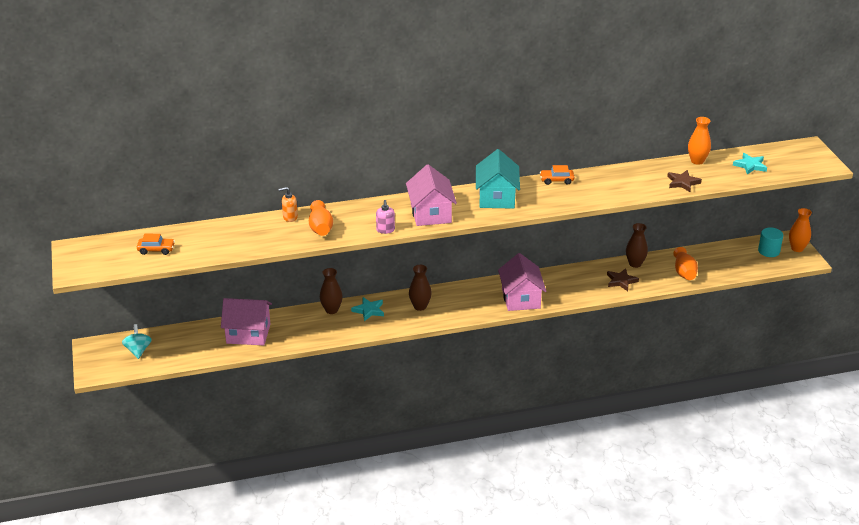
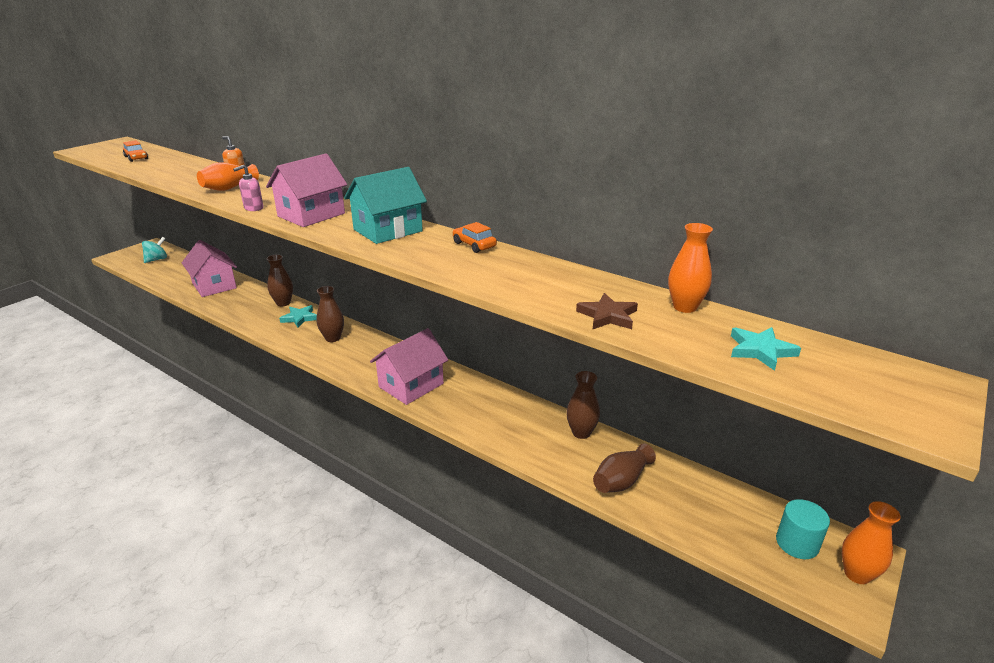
camera: 50 degrees right, 5 degrees down
brown star [607,268,639,291] -> none
orange vase [673,247,698,280] -> brown vase [593,444,656,493]

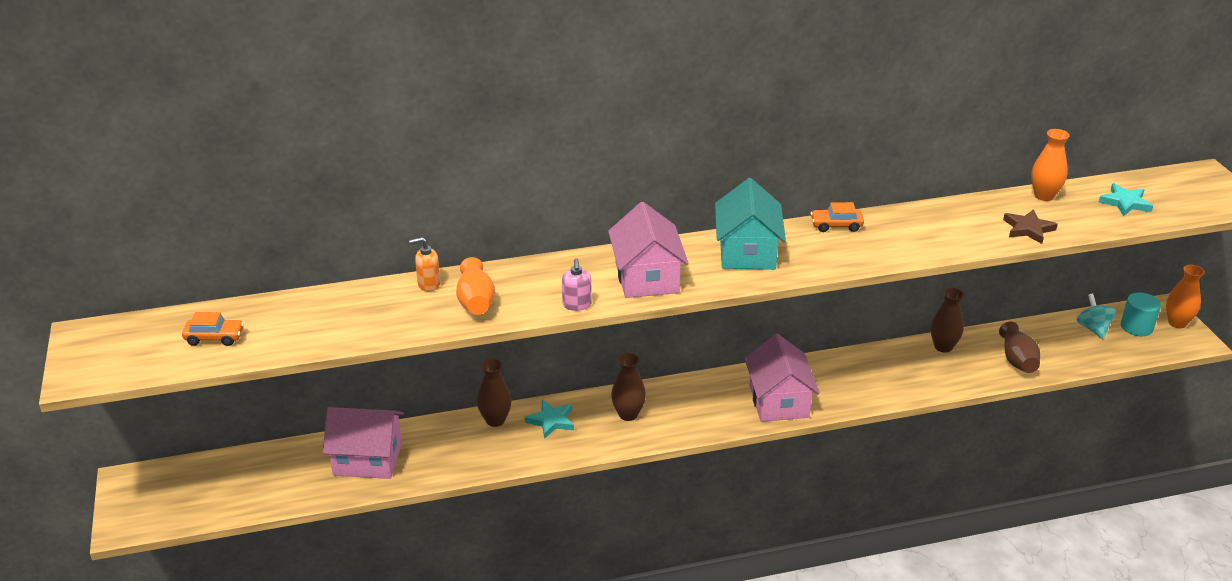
camera: 50 degrees left, 5 degrees up
turquoise spinning top [142,237,167,263] -> turquoise spinning top moved to [1077,294,1117,339]

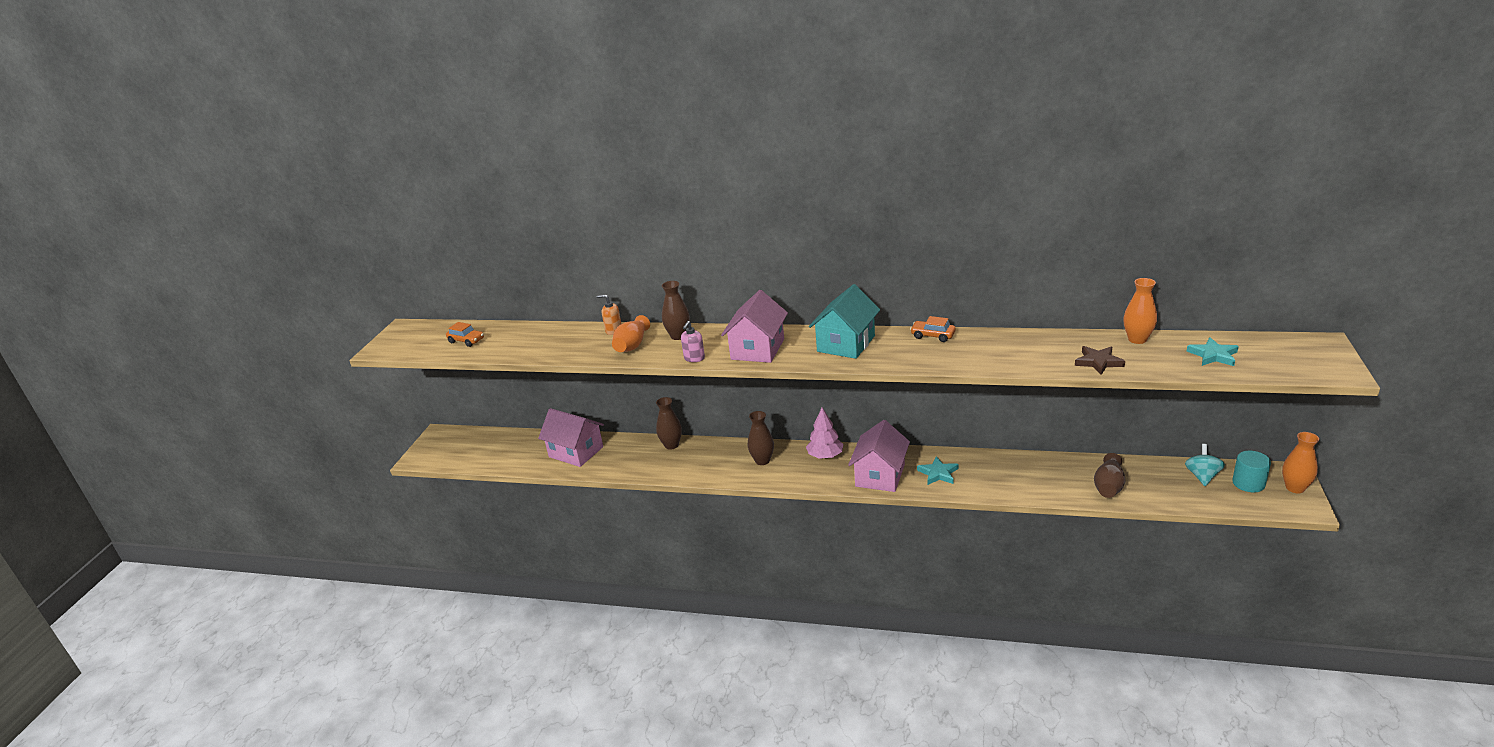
camera: 30 degrees right, 5 degrees down
turquoise star [525,400,574,439] -> turquoise star moved to [917,456,958,485]
brown vase [931,288,964,353] -> brown vase moved to [662,281,690,340]
none -> pink tree [806,408,843,459]

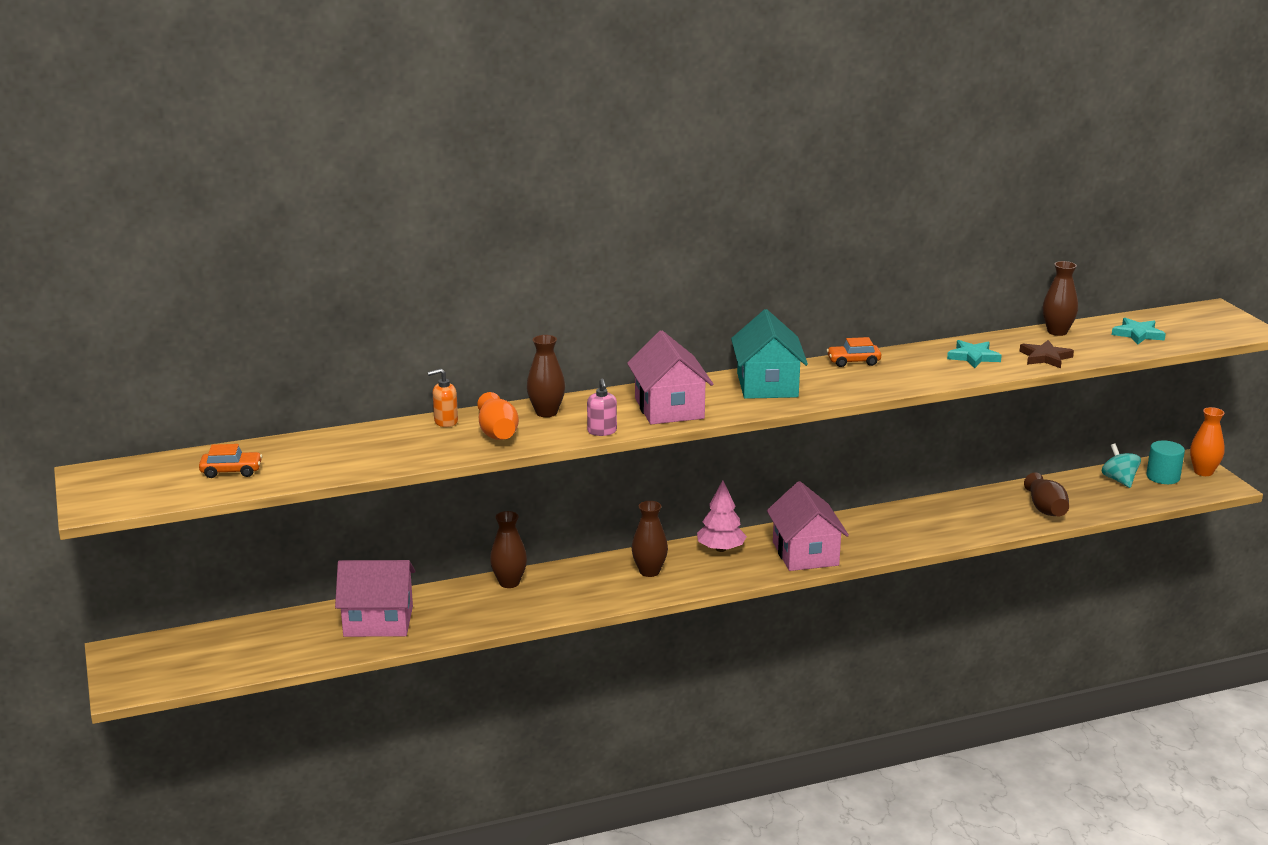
camera: 35 degrees left, 5 degrees down
turquoise star [917,456,958,485] -> turquoise star moved to [947,340,1002,368]
orange vase [1123,278,1157,344] -> brown vase [1043,261,1078,336]

